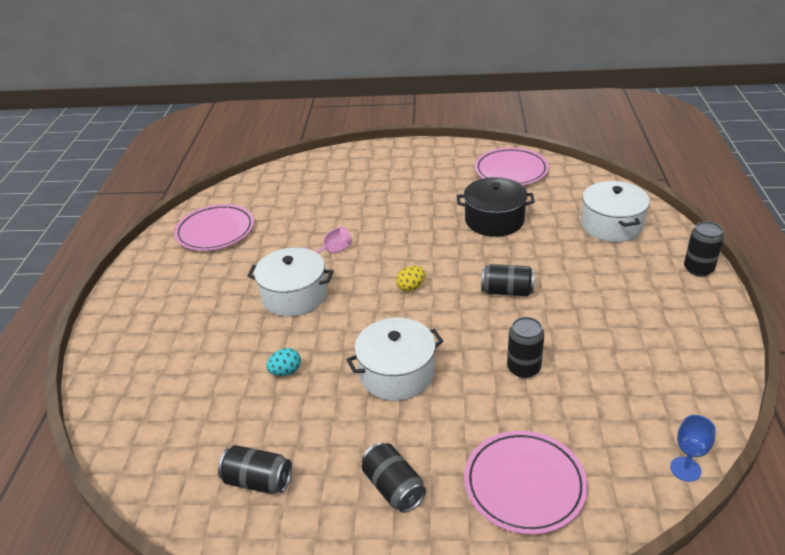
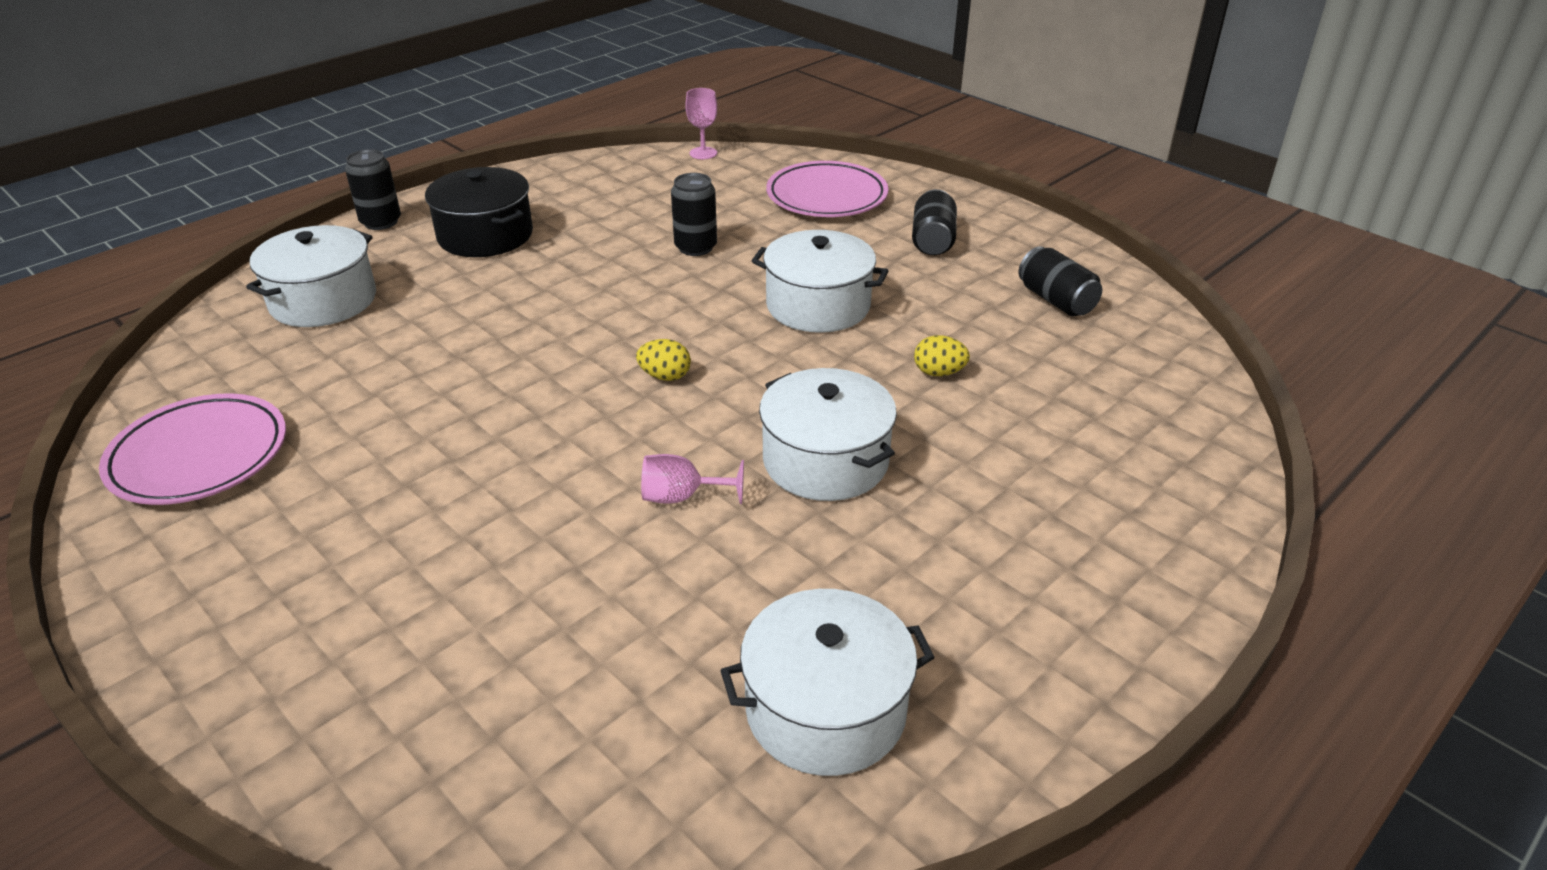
camera: 140 degrees left, 0 degrees up
pink plate [174,204,254,251] -> white pot [720,589,935,776]
turquoise egg [266,348,301,376] -> yellow egg [914,335,970,376]
black pot [457,177,535,237] -> black pot moved to [425,167,533,257]
black can [481,264,534,296] -> none
blue goblet [670,415,716,482] -> pink goblet [685,88,717,159]

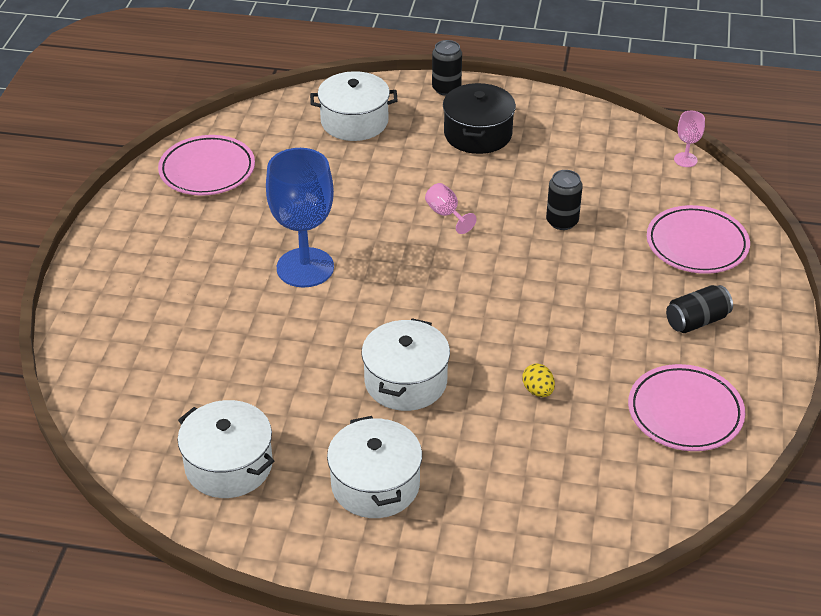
camera: 55 degrees right, 5 degrees up
yellow egg [636,339,691,381] -> none
pink goblet [641,454,744,504] -> pink goblet moved to [425,183,477,234]
white pot [752,230,888,333] -> white pot moved to [327,416,422,518]
black can [1019,246,1102,316] -> pink plate [628,364,745,451]
none -> blue goblet [266,148,334,288]

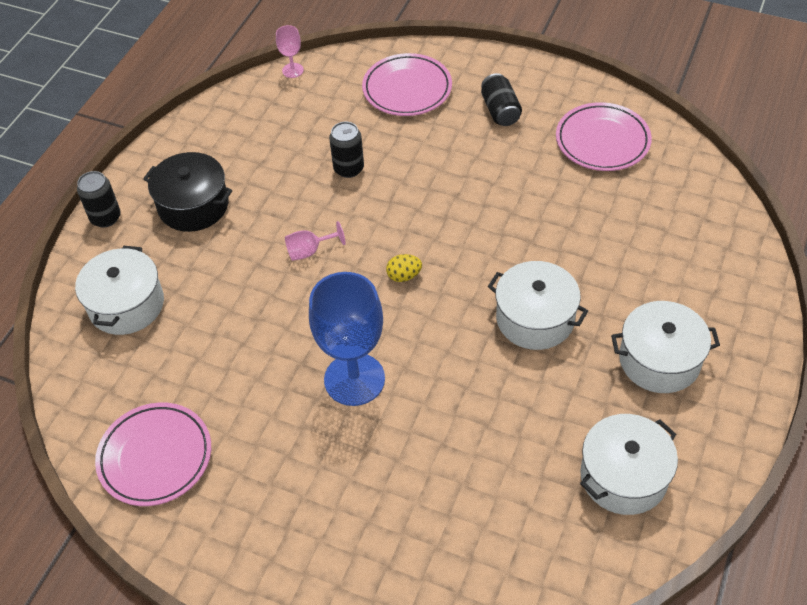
camera: 75 degrees left, 10 degrees up
yellow egg [523,363,555,397] -> yellow egg moved to [386,254,422,282]

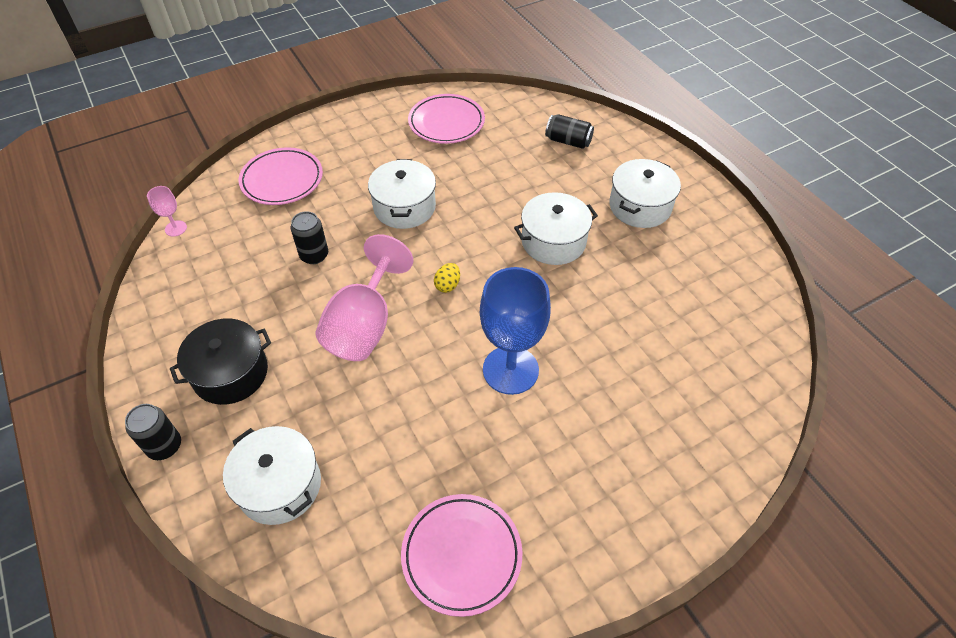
camera: 55 degrees left, 0 degrees up
pink goblet [285,221,346,261] -> pink goblet [315,234,413,361], size x2.26
black can [481,73,522,126] -> black can moved to [545,114,594,149]
white pot [580,414,678,515] -> white pot moved to [368,159,436,229]

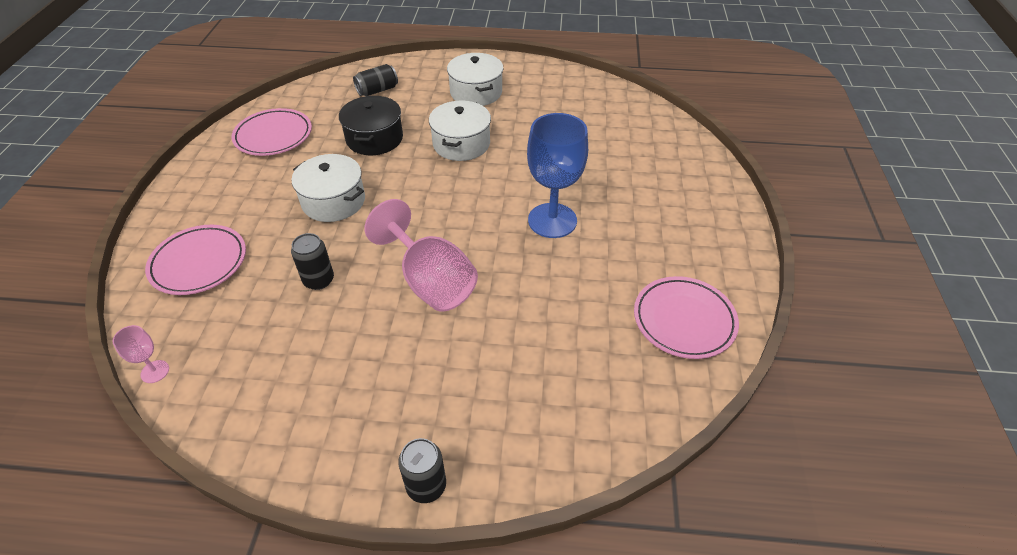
camera: 55 degrees left, 5 degrees down
black pot [170,318,271,405] -> black pot moved to [339,96,403,155]
white pot [223,426,321,525] -> none
yellow egg [434,263,460,293] -> none

